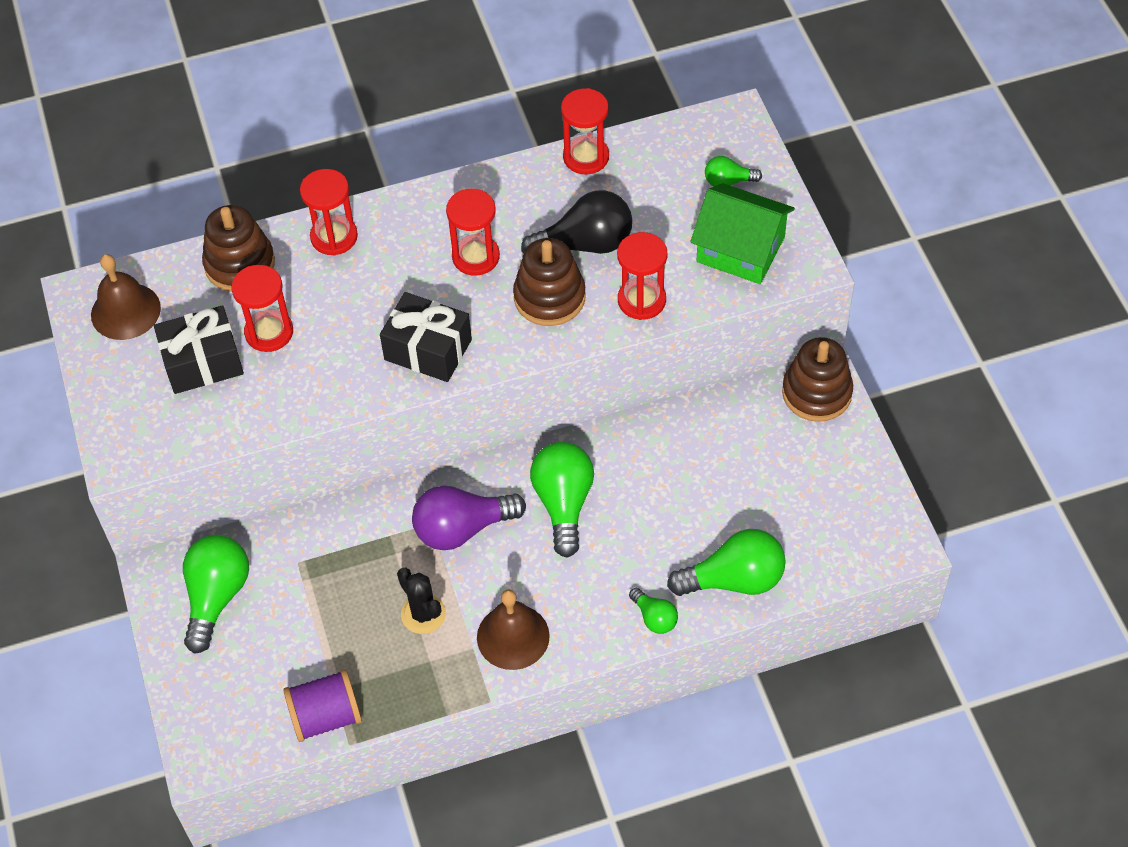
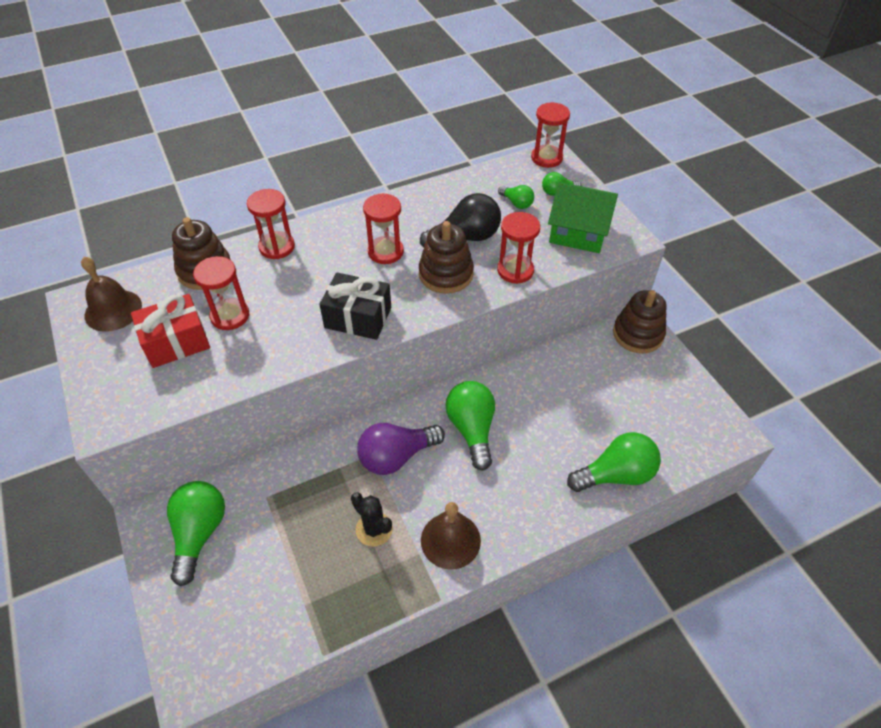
camera: 10 degrees left, 5 degrees down
black gift [154,305,244,394] -> red gift [131,294,210,368]
purple spool [283,669,362,742] -> none
red hourglass [561,88,609,174] -> red hourglass moved to [531,102,570,168]
green light bulb [629,588,678,634] -> green light bulb moved to [498,185,534,209]

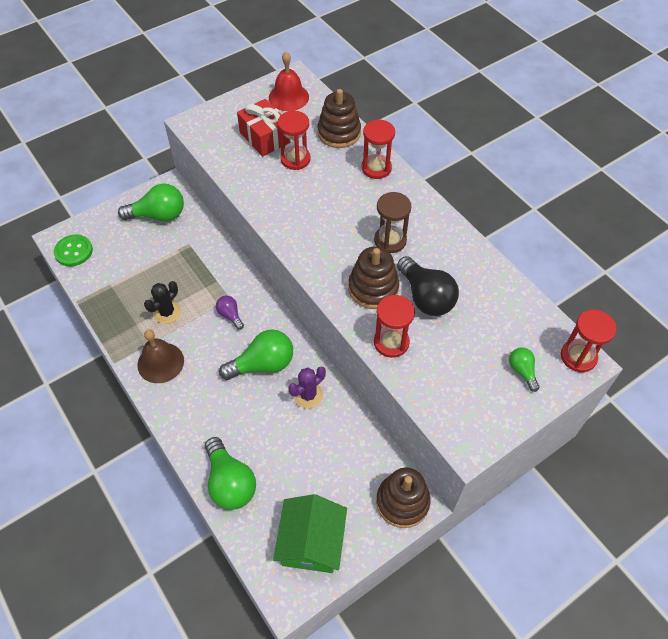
camera: 80 degrees right, 5 degrees up
brown bell [81,257,142,332] -> red bell [269,52,309,111]
black gift [319,272,391,340] -> none
purple light bulb [357,423,445,475] -> purple light bulb [216,296,244,330], size x0.52
red hourglass [363,193,404,264] -> brown hourglass [374,192,411,253]
green light bulb [498,185,534,209] -> none
green house [548,182,618,253] -> green house moved to [273,494,347,573]
none -> green button [54,235,93,267]
none -> purple cactus [288,367,326,408]

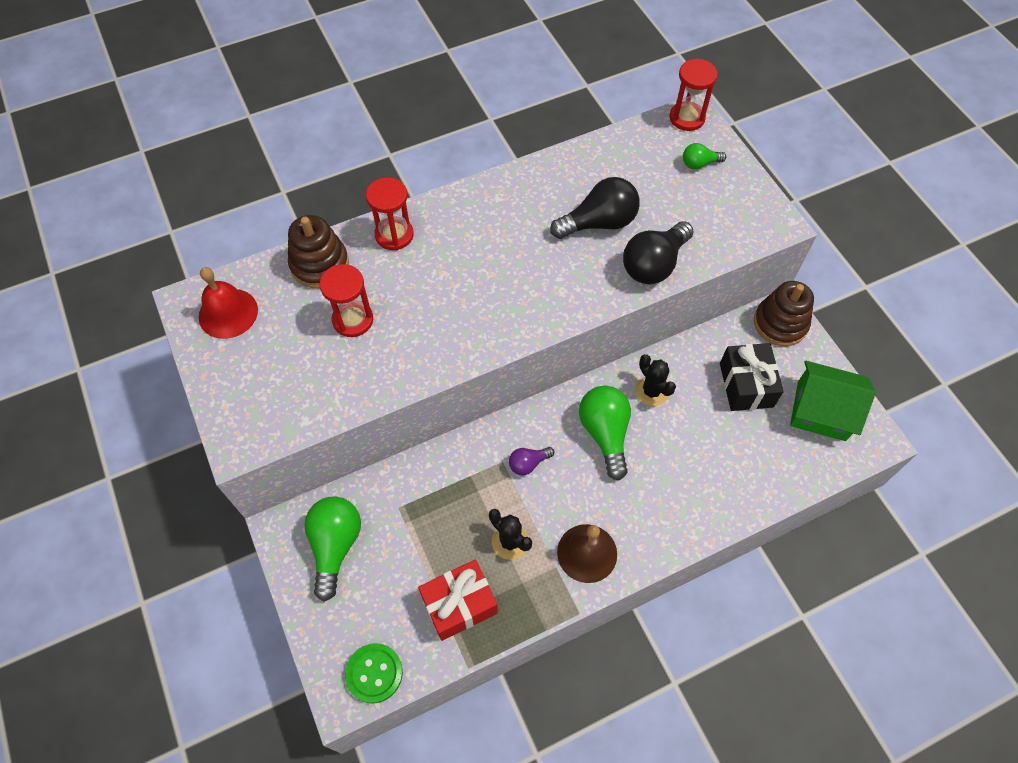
camera: 80 degrees left, 5 degrees up
green light bulb [205,437,256,510] -> none
red gift [237,99,291,157] -> red gift moved to [418,560,498,641]
purple cactus [288,367,326,408] -> black cactus [635,354,676,406]
brown stacking toy [348,247,399,309] -> none
brown hourglass [374,192,411,253] -> none
red hourglass [374,295,415,358] -> black light bulb [623,221,694,284]
none -> black gift [720,343,784,411]

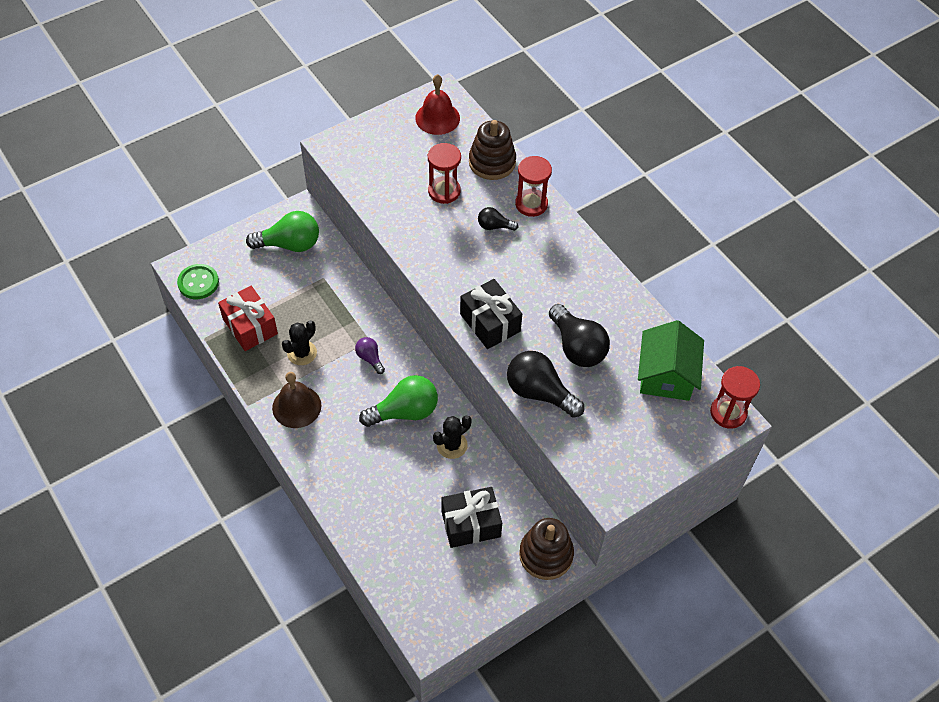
camera: 80 degrees right, 5 degrees down
green light bulb [683,143,726,169] -> none
green house [790,360,876,441] -> green house moved to [638,320,704,401]
none -> black gift [460,279,522,349]
none -> black light bulb [478,207,518,231]

